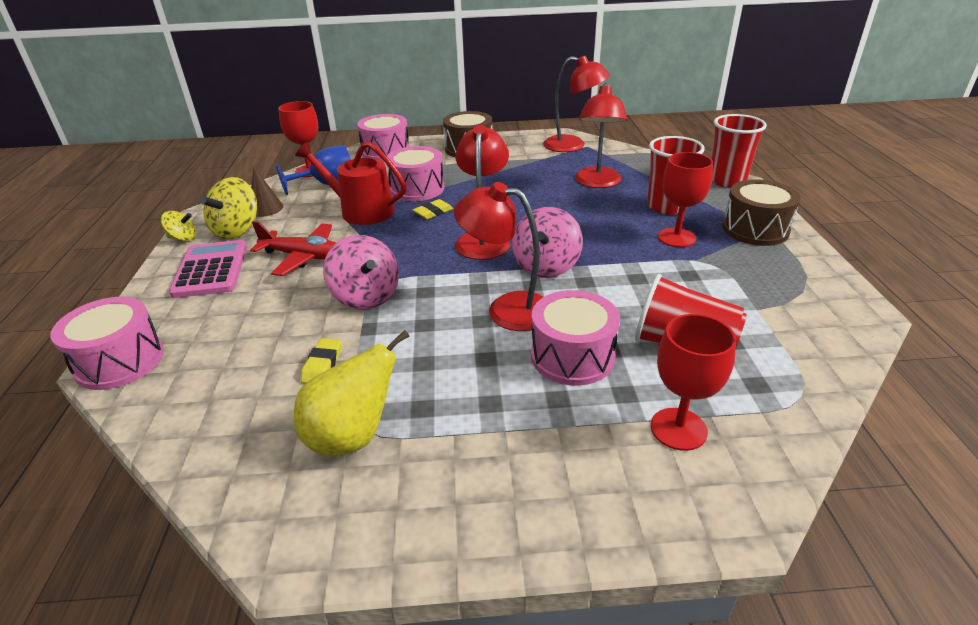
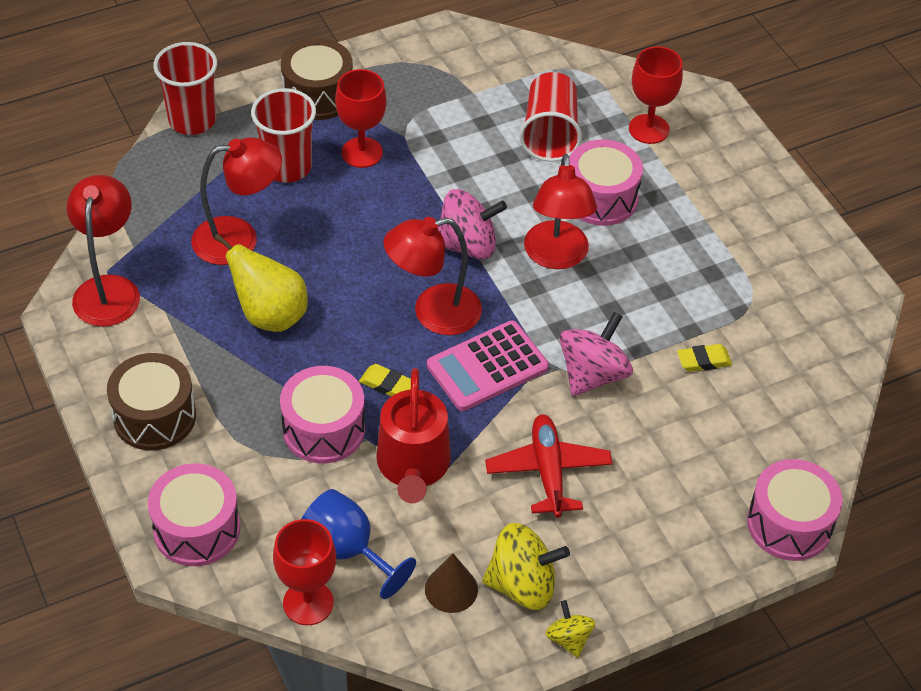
camera: 115 degrees left, 15 degrees up
pink calculator [169,240,247,298] -> pink calculator moved to [427,321,549,411]
yellow pear [294,330,410,456] -> yellow pear moved to [214,234,308,332]

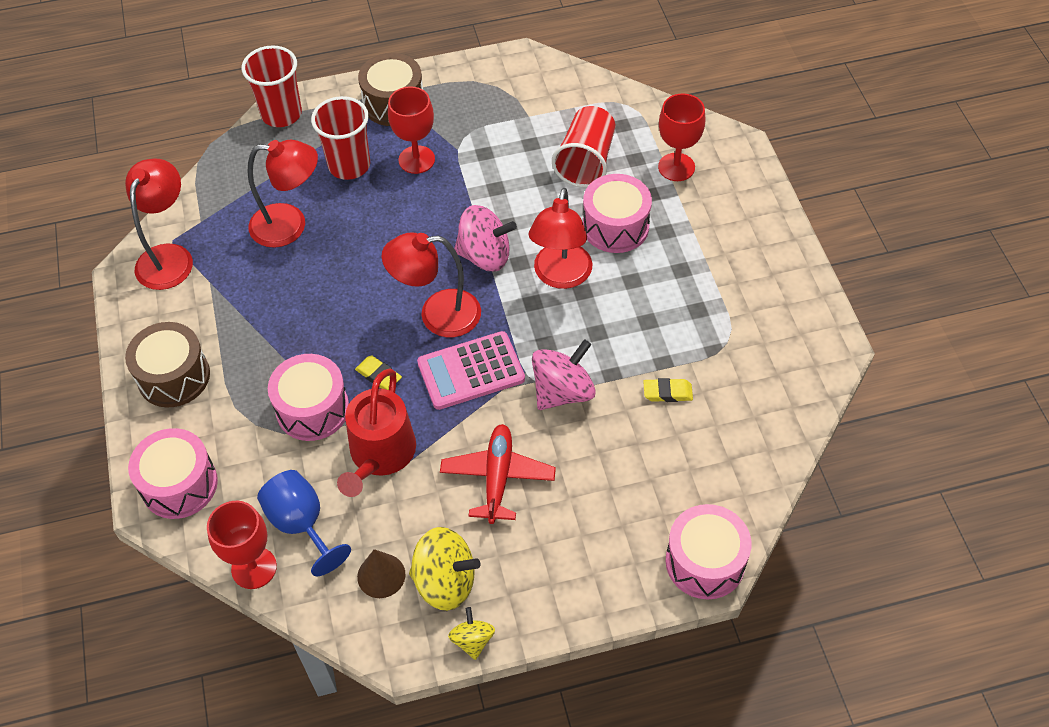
camera: 15 degrees right, 5 degrees up
yellow pear [214,234,308,332] -> none

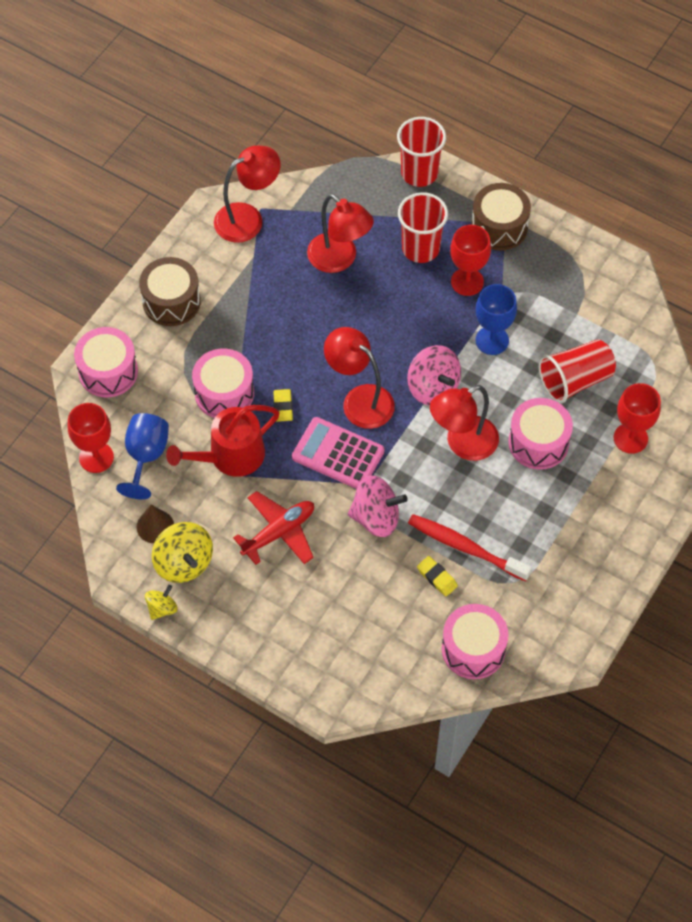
camera: 45 degrees right, 5 degrees up
pink drum [666,504,751,599] -> pink drum moved to [441,604,509,679]
none -> red toothbrush [408,514,532,582]
none -> blue goblet [475,284,517,355]

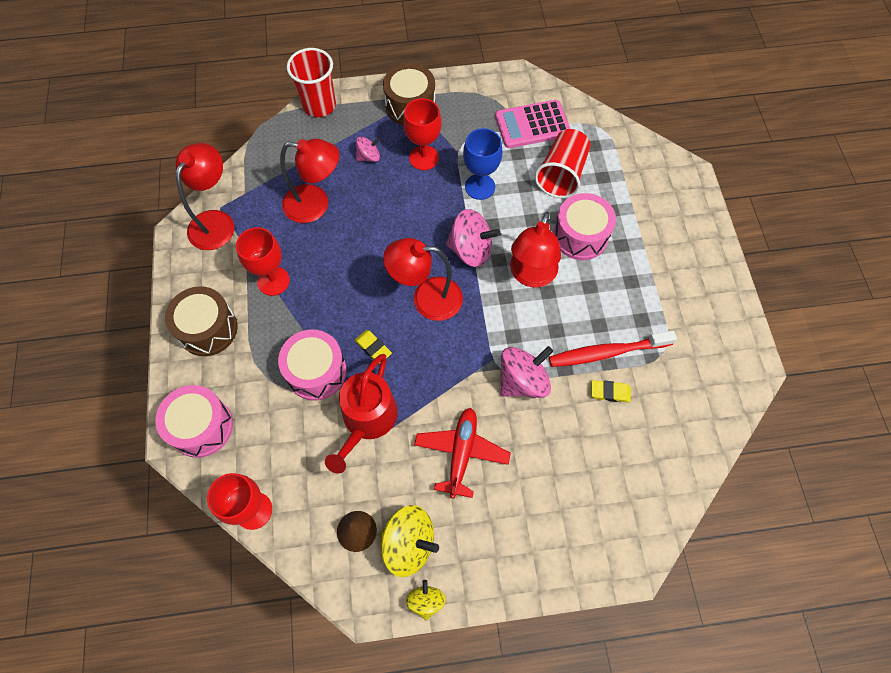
camera: 40 degrees left, 5 degrees up
blue goblet [116,413,169,499] -> none
pink calculator [292,417,385,489] -> pink calculator moved to [495,100,570,148]
red cup [398,192,448,263] -> pink spinning top [356,137,381,162]
pink drum [441,604,509,679] -> none
red goblet [614,383,661,454] -> red goblet moved to [236,227,290,296]

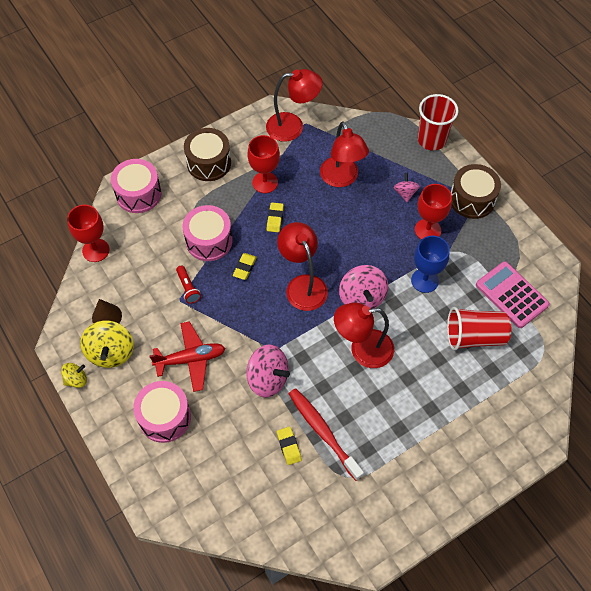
camera: 65 degrees right, 5 degrees down
red watering can [325,354,398,474] -> red flashlight [176,266,201,304]
pink spinning top [356,137,381,162] -> pink spinning top turned 135 degrees counterclockwise [394,172,420,202]
pink drum [553,193,616,260] -> pink drum moved to [133,381,191,443]
none -> yellow eraser [267,202,284,232]

